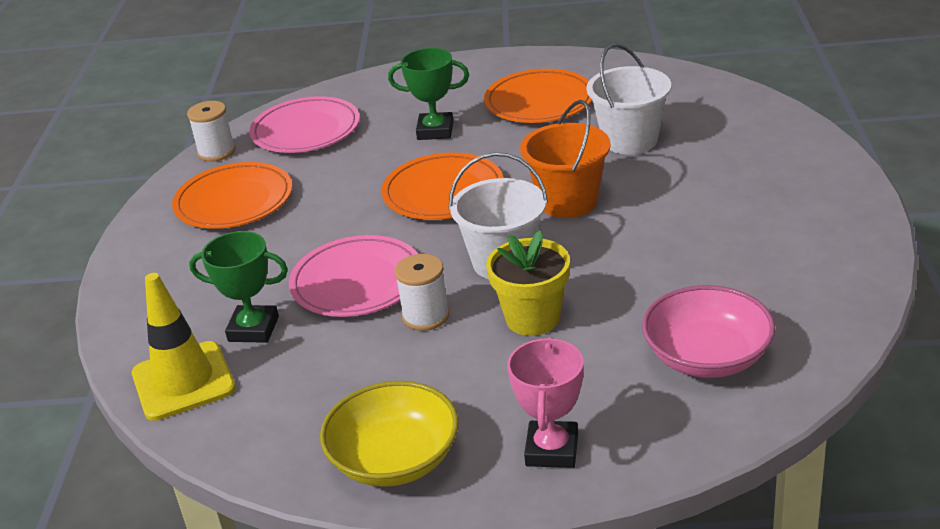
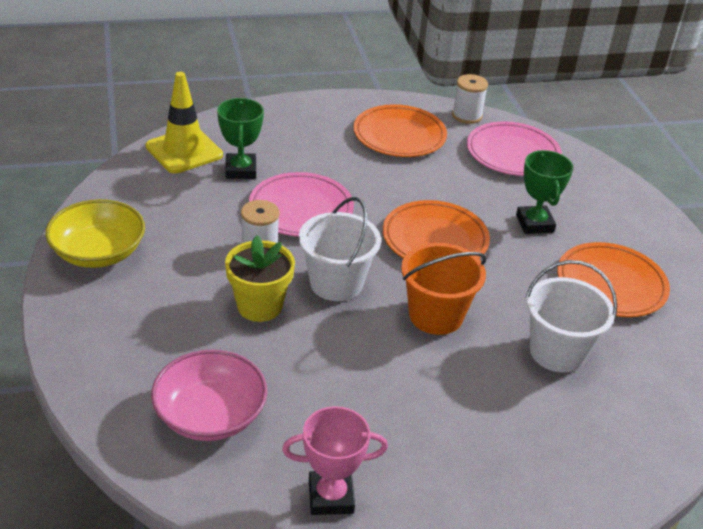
camera: 70 degrees right, 5 degrees up
pink trophy [507,337,584,468] -> pink trophy moved to [282,406,388,515]

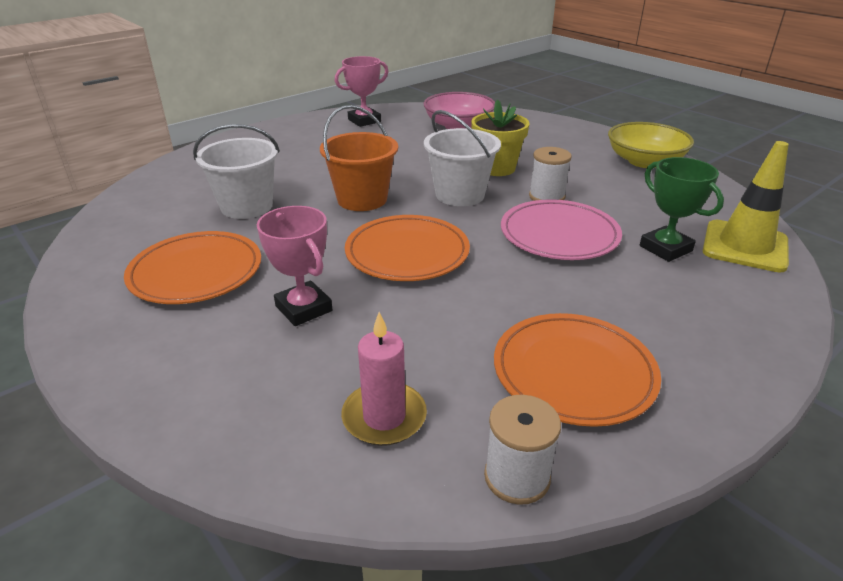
camera: 155 degrees right, 5 degrees down
pink plate [467,121,562,176] -> pink candle [341,312,427,446]
green trophy [516,150,573,234] -> pink trophy [257,206,332,326]

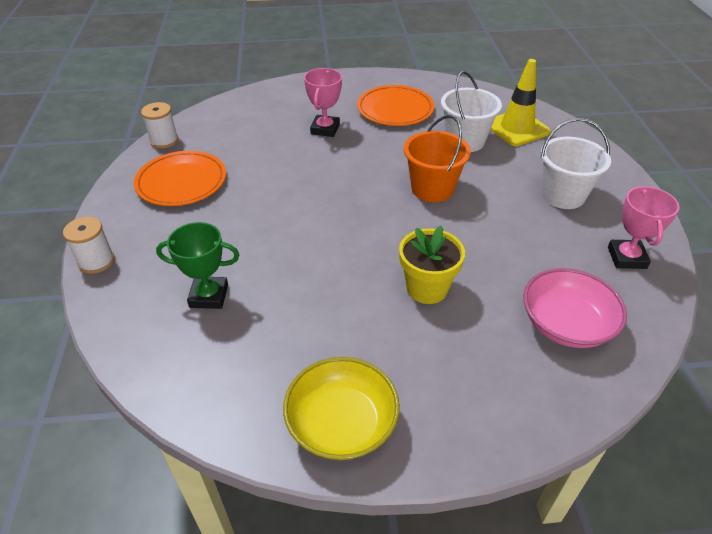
camera: 125 degrees right, 10 degrees up
pink trophy [257,206,332,326] -> pink trophy turned 75 degrees counterclockwise [304,68,342,137]
pink candle [341,312,427,446] -> none
orange plate [345,215,470,281] -> none
white bucket [424,110,501,206] -> white bucket moved to [541,118,611,209]
pink plate [501,199,622,260] -> none
white spool [529,147,572,201] -> white spool moved to [63,217,115,274]
yellow traffic cone [703,141,789,272] -> yellow traffic cone moved to [490,59,551,146]

